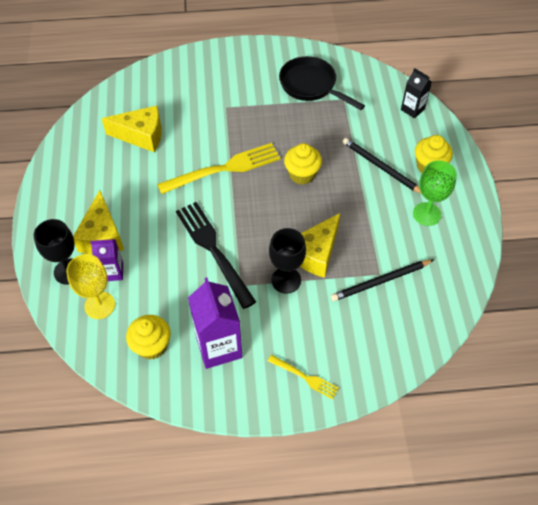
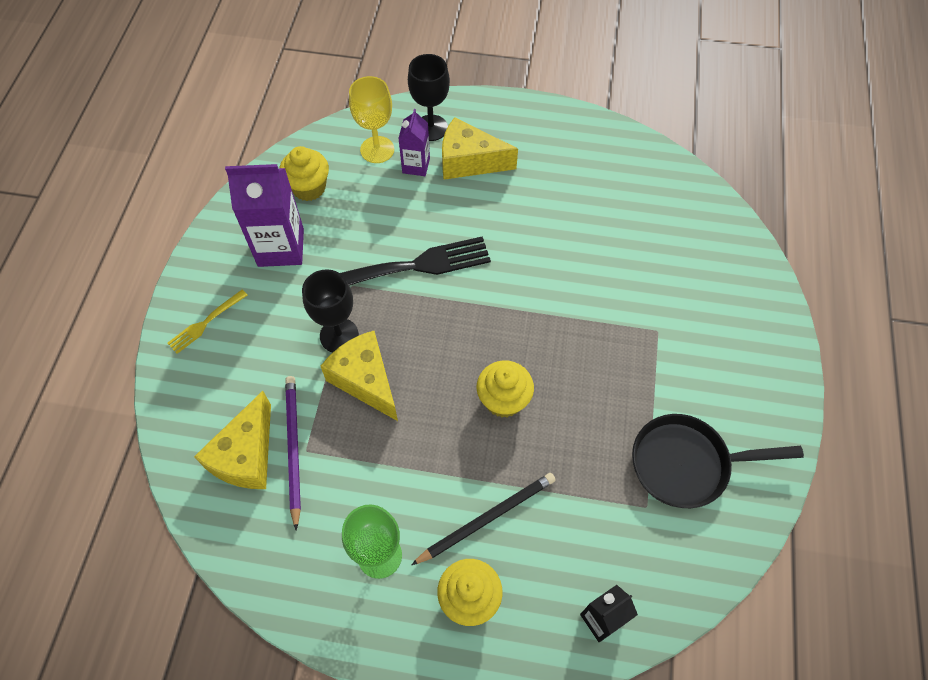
camera: 105 degrees right, 5 degrees up
yellow cheese [102,105,162,152] -> yellow cheese moved to [194,391,271,489]
yellow fork [157,143,281,194] -> none
black pan [279,56,365,110] -> black pan turned 150 degrees counterclockwise [632,414,804,508]
black pencil [331,260,433,301] -> purple pencil [285,376,301,530]

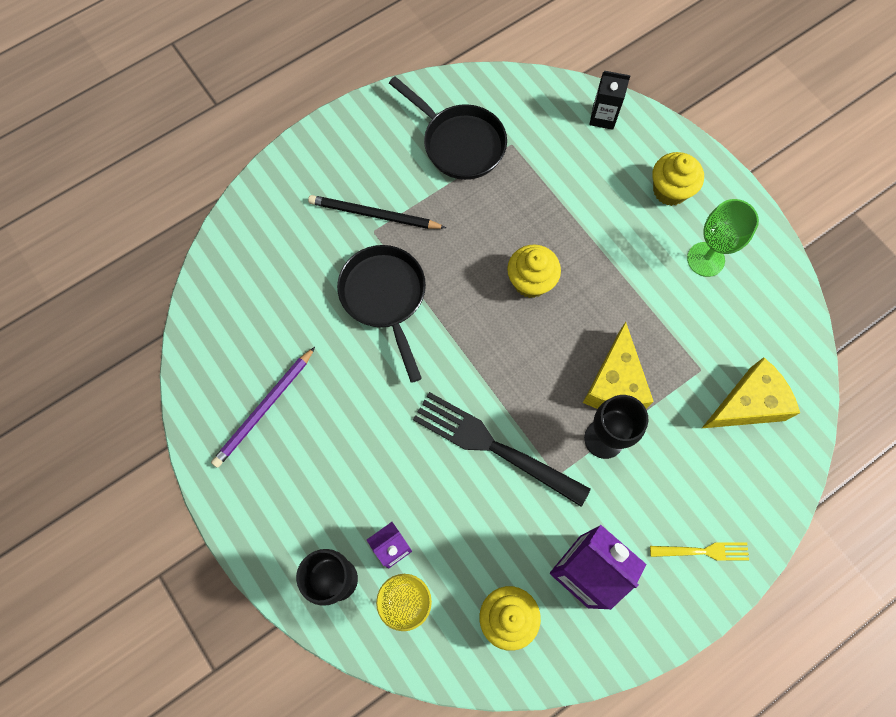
camera: 135 degrees left, 10 degrees up
purple pencil [285,376,301,530] -> purple pencil moved to [211,347,315,468]
black pencil [411,473,556,565] -> black pencil moved to [308,195,446,229]
yellow cheese [442,117,518,180] -> none
none -> black pan [337,245,426,383]

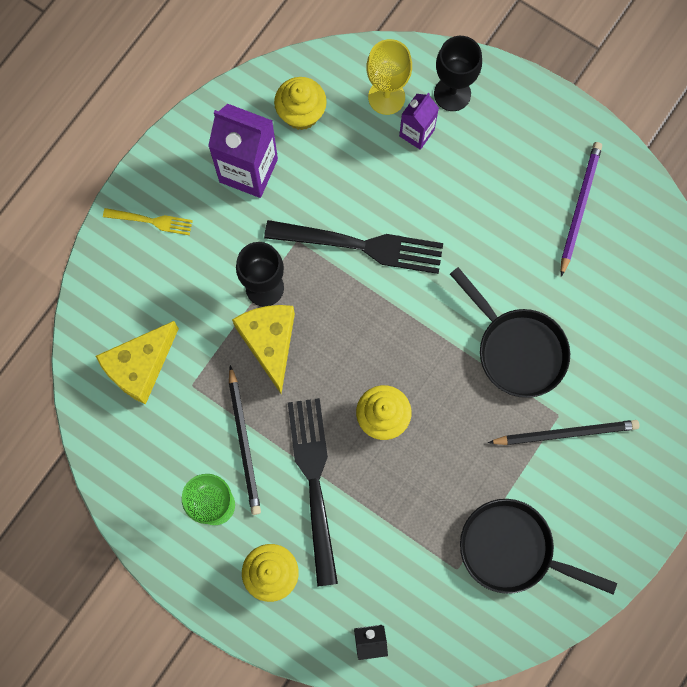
camera: 160 degrees right, 5 degrees up
yellow fork [650,542,749,561] -> yellow fork turned 150 degrees counterclockwise [103,208,193,235]
none -> black pencil [229,365,261,515]
none -> black fork [288,398,338,587]

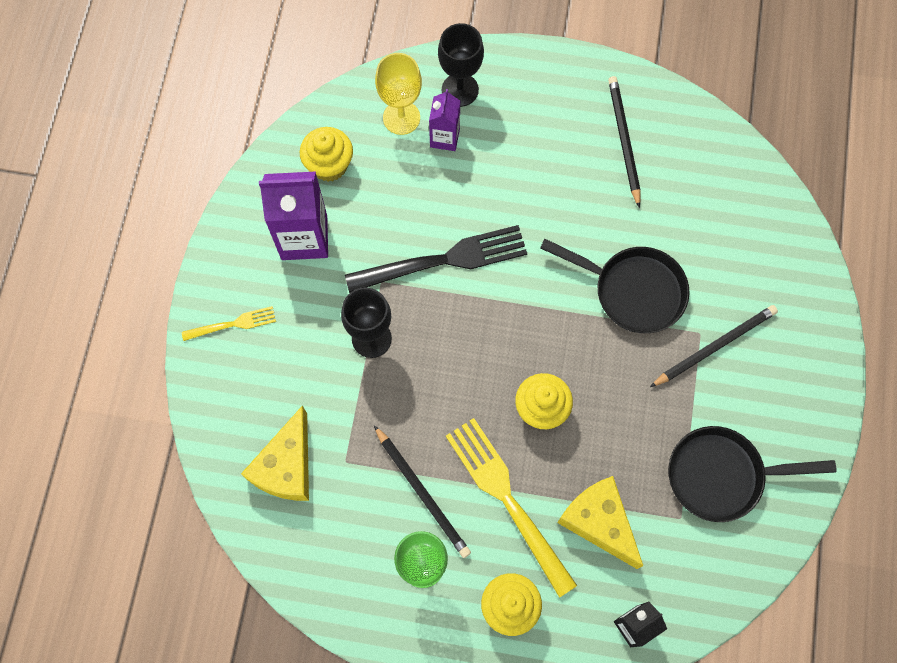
camera: 25 degrees left, 5 degrees down
yellow cheese [232,305,295,394] -> yellow cheese moved to [557,476,643,569]
black fork [288,398,338,587] -> yellow fork [446,418,577,598]
purple pencil [561,142,602,277] -> black pencil [608,76,641,208]

